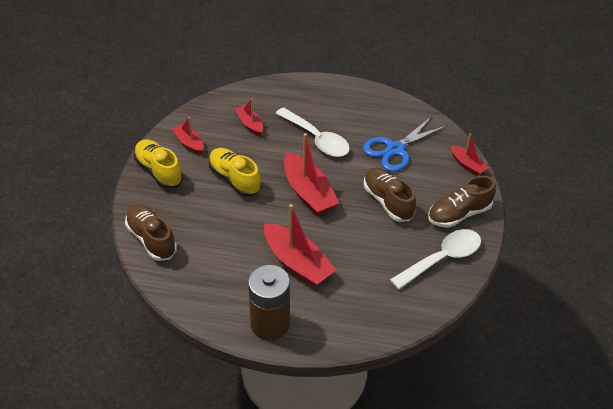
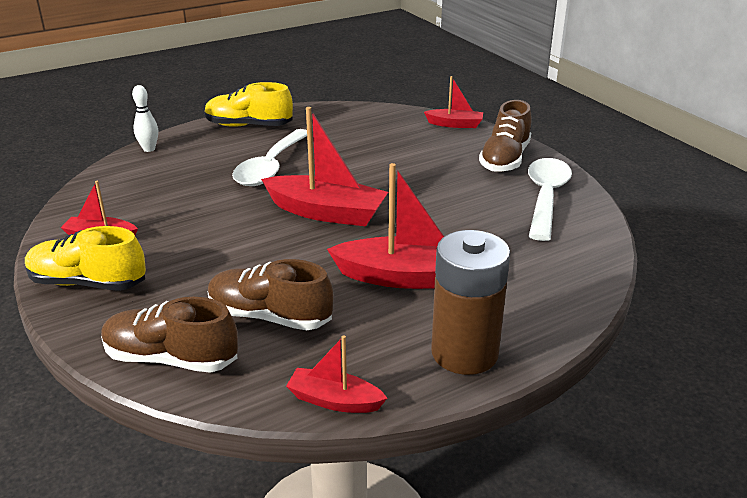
camera: 40 degrees left, 15 degrees down
yellow shoe [209,148,261,197] -> yellow shoe moved to [205,82,293,127]
red boat [235,98,263,136] -> red boat moved to [286,335,387,413]
white spoon [275,107,350,157] -> white spoon turned 105 degrees clockwise [232,129,307,186]
blue scissors [363,116,447,172] -> none
brown shoe [364,168,416,222] -> brown shoe moved to [208,259,334,330]
none -> white bowling pin [132,85,158,152]

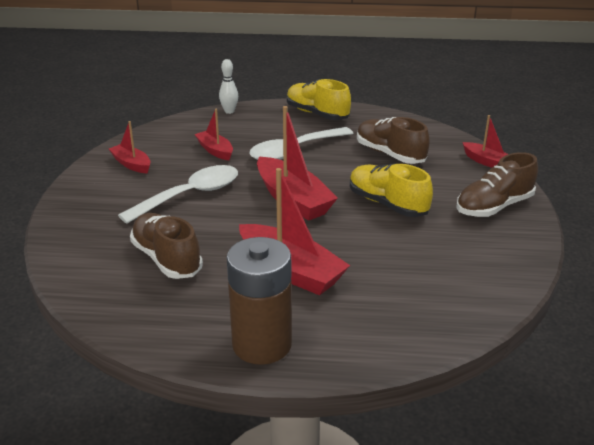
camera: 35 degrees right, 0 degrees up
yellow shoe [25,226,146,291] -> yellow shoe moved to [350,164,433,217]
brown shoe [101,297,238,373] -> brown shoe moved to [357,117,430,164]
red boat [286,335,387,413] -> red boat moved to [195,109,233,160]
white spoon [528,158,572,241] -> white spoon moved to [118,165,238,224]

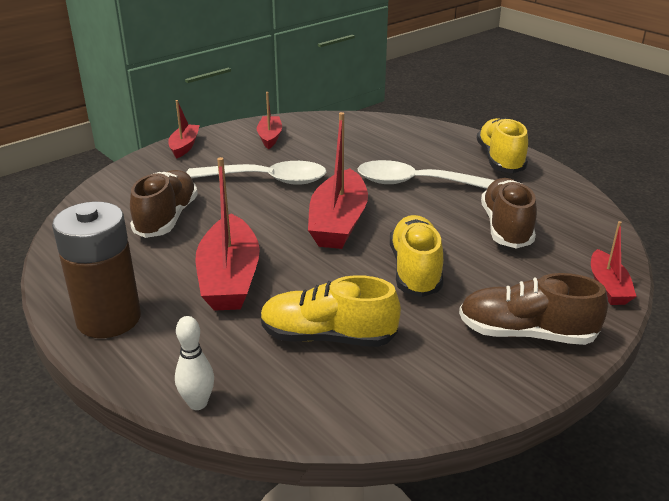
camera: 45 degrees right, 0 degrees up
red boat [195,109,233,160] -> red boat moved to [168,100,200,159]
white bowling pin [219,59,238,114] -> white bowling pin moved to [175,316,214,410]
none -> yellow shoe [260,275,401,347]

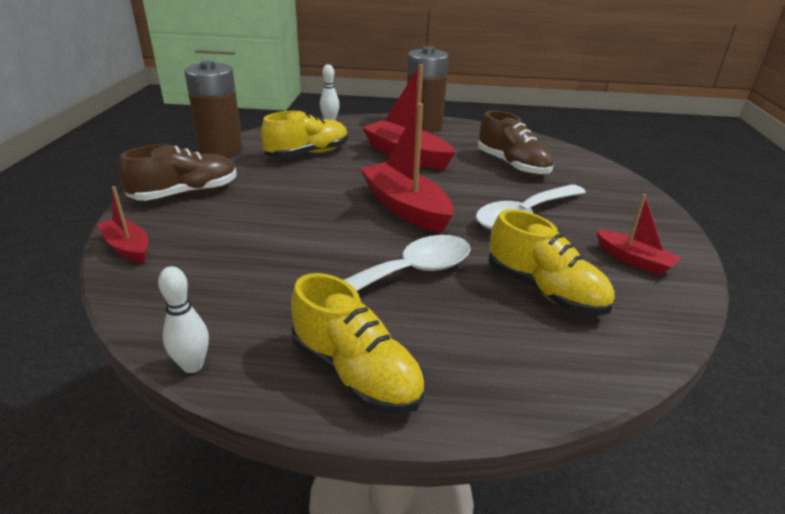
camera: 135 degrees right, 0 degrees up
red boat [168,100,200,159] -> none
yellow shoe [390,215,443,297] -> yellow shoe moved to [488,209,615,316]
brown shoe [481,178,537,248] -> none
none -> white bowling pin [158,266,209,373]
none -> brown battery [184,60,243,157]

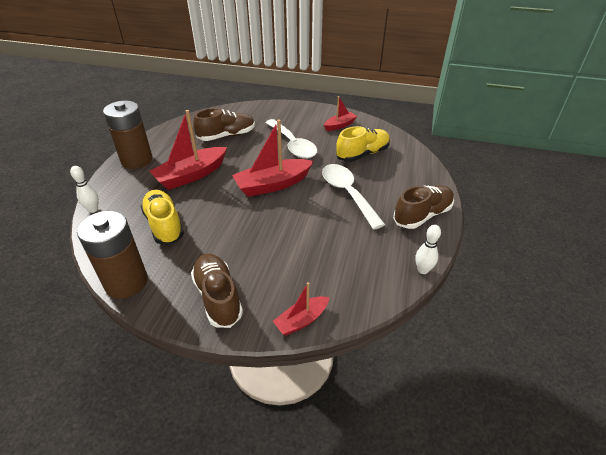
camera: 80 degrees left, 10 degrees up
yellow shoe [291,273,425,414] -> brown shoe [393,185,454,229]

